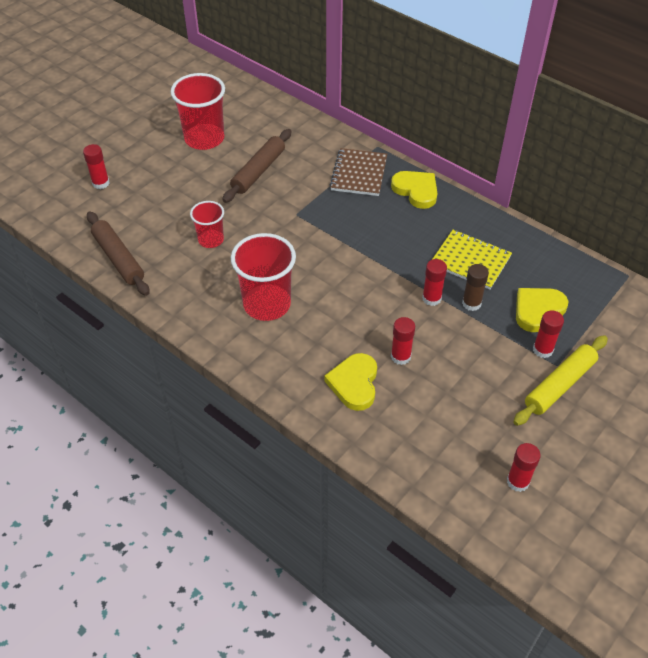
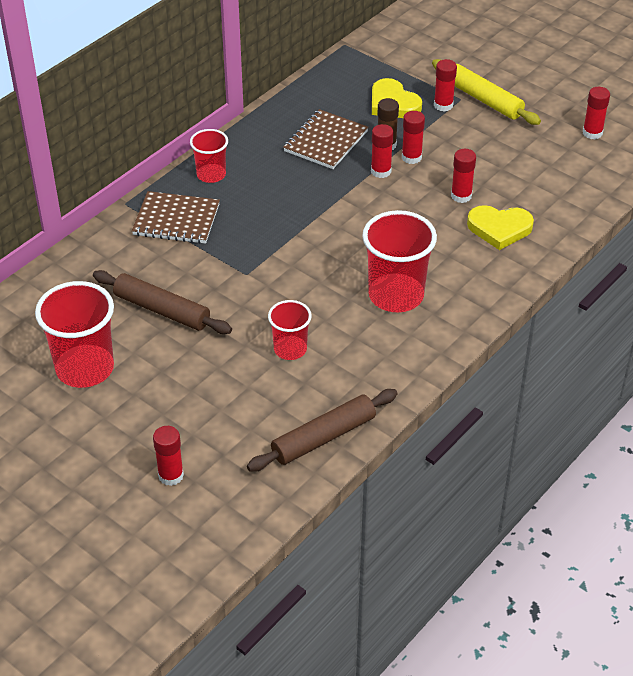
camera: 90 degrees left, 5 degrees down
yellow heart [391,171,437,209] -> red cup [190,129,228,183]
yellow notebook [433,230,512,290] -> brown notebook [283,109,368,169]
none -> red glue stick [402,111,425,164]

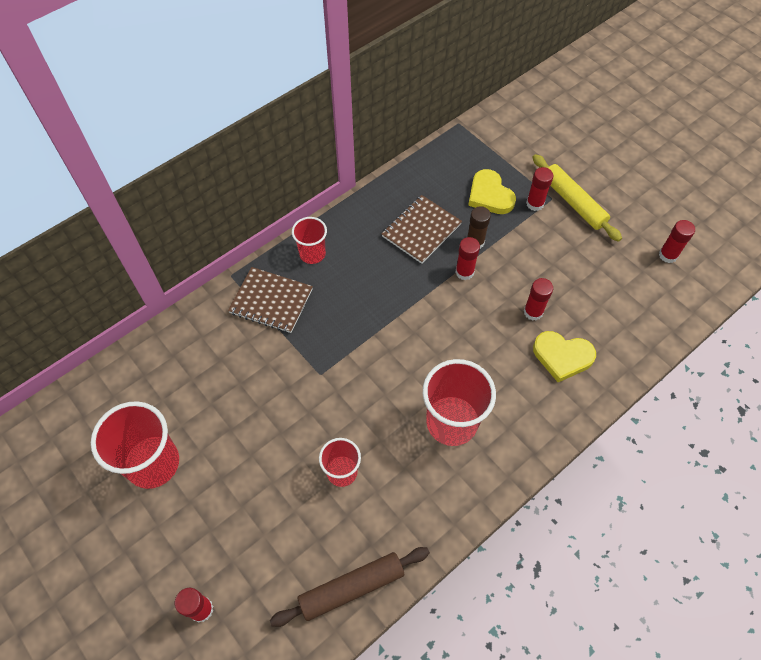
camera: 10 degrees right, 15 degrees up
brown rolling pin [93,270,232,334] -> none
red glue stick [402,111,425,164] -> none

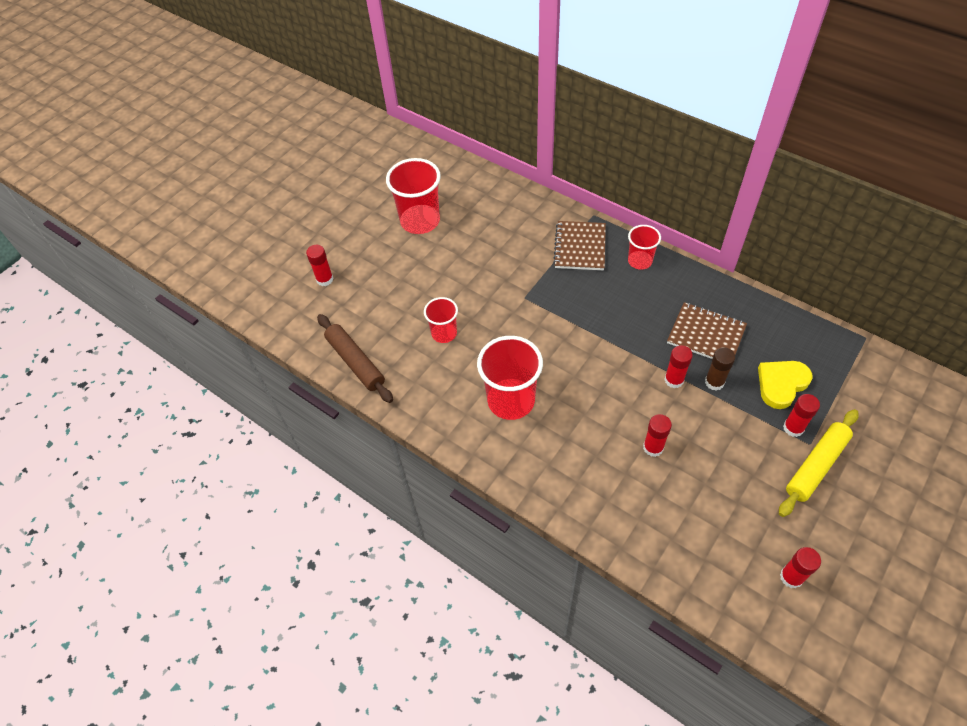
camera: 80 degrees right, 5 degrees down
yellow heart [533,331,596,382] -> none

